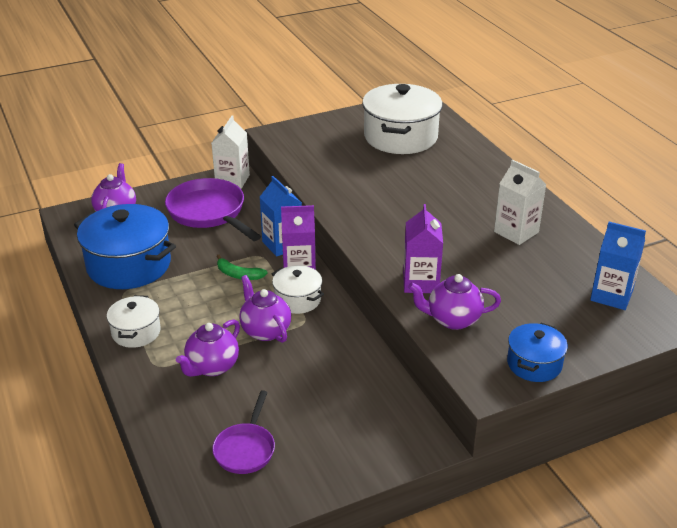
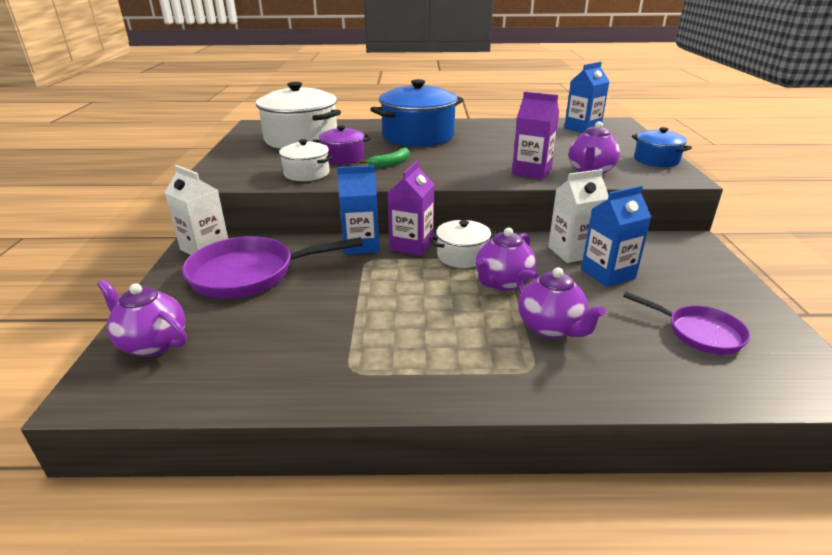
camera: 65 degrees left, 5 degrees down
blue pot [74,204,176,289] -> blue pot moved to [371,79,463,147]
white pot [107,295,161,348] -> white pot moved to [277,139,333,181]
green banana [217,255,268,280] -> green banana moved to [359,147,410,168]
purple teapot [239,275,291,343] -> purple teapot turned 45 degrees counterclockwise [476,228,536,291]
white carton [494,160,547,245] -> white carton moved to [548,169,609,263]
none -> purple pot [313,125,371,164]
none -> blue carton [581,185,652,287]

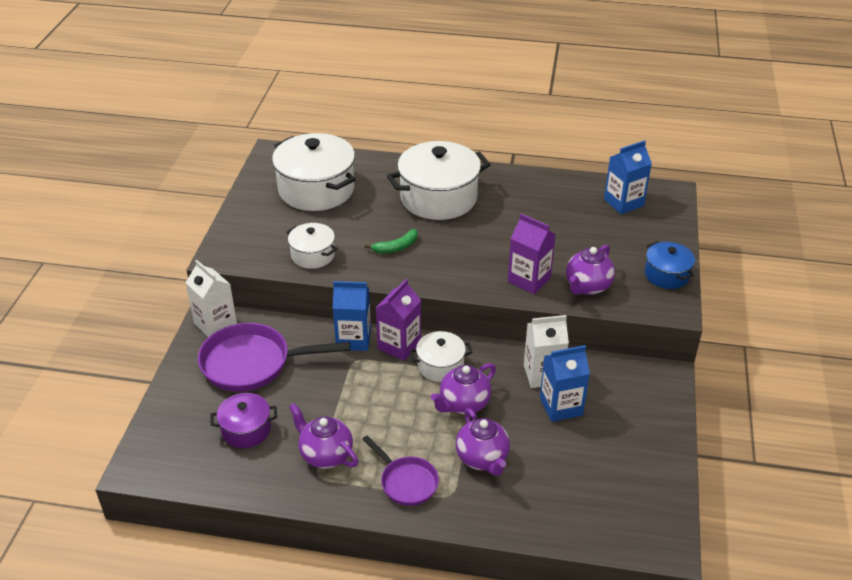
camera: 10 degrees right, 10 degrees up
purple teapot [97,279,187,357] -> purple teapot moved to [289,403,358,469]
purple pot [313,125,371,164] -> purple pot moved to [210,393,277,448]
blue pot [371,79,463,147] -> white pot [387,141,491,220]
purple pan [623,292,750,355] -> purple pan moved to [362,436,439,506]

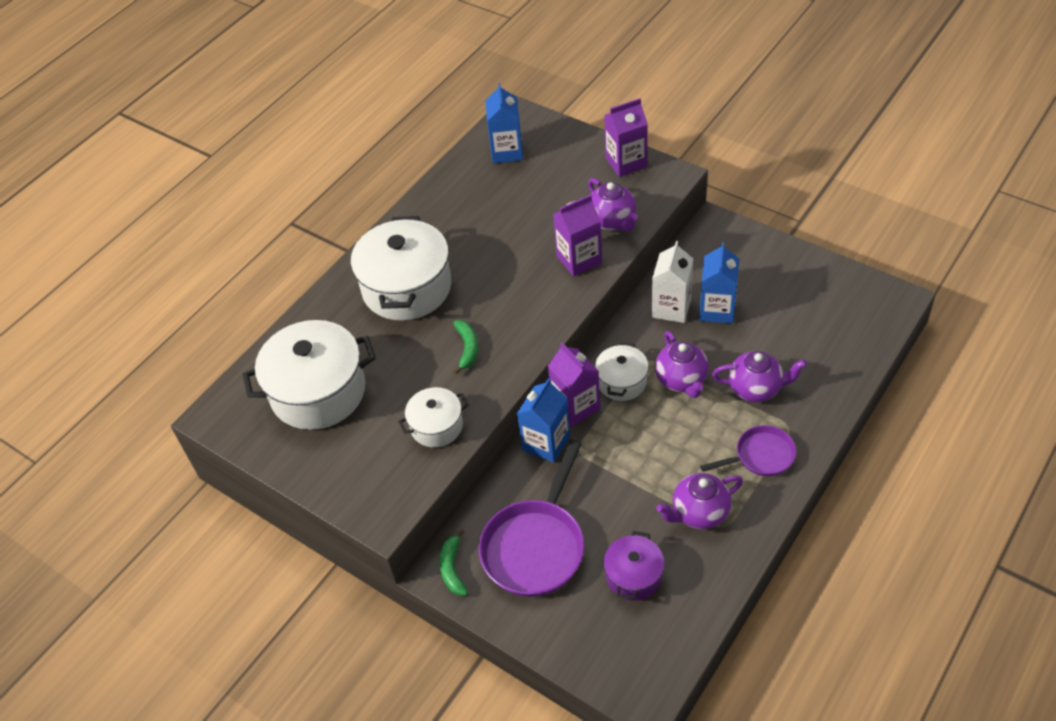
camera: 60 degrees left, 10 degrees up
white carton [185,260,237,337] -> green banana [439,529,468,596]
blue pot [645,241,695,289] -> purple carton [604,98,648,177]

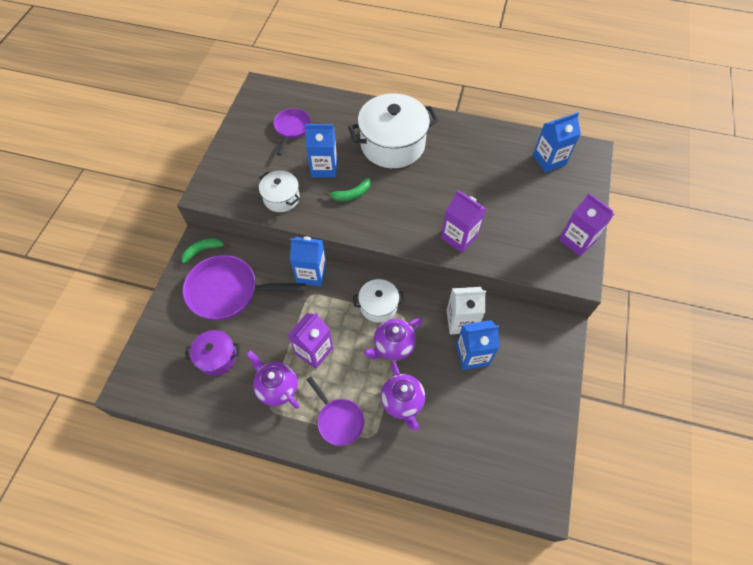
camera: 65 degrees right, 10 degrees up
white pot [243,320,376,430] -> purple pan [273,108,311,156]
purple carton [548,343,600,426] -> purple carton moved to [288,313,333,369]
purple teapot [588,178,638,232] -> none
none -> blue carton [305,124,337,178]

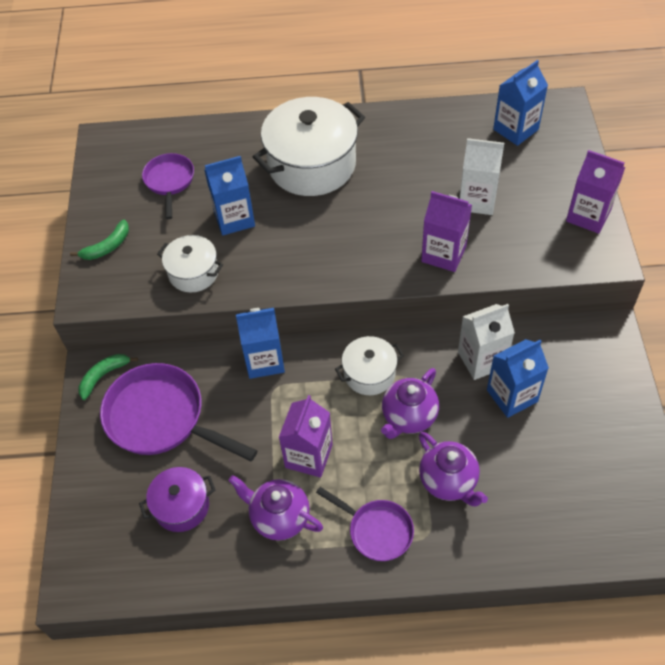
camera: 15 degrees left, 5 degrees down
purple pan [182,255,306,320] -> purple pan turned 45 degrees clockwise [100,363,258,461]
green banana [324,178,371,201] -> green banana moved to [70,220,129,260]
none -> white carton [460,138,504,215]

